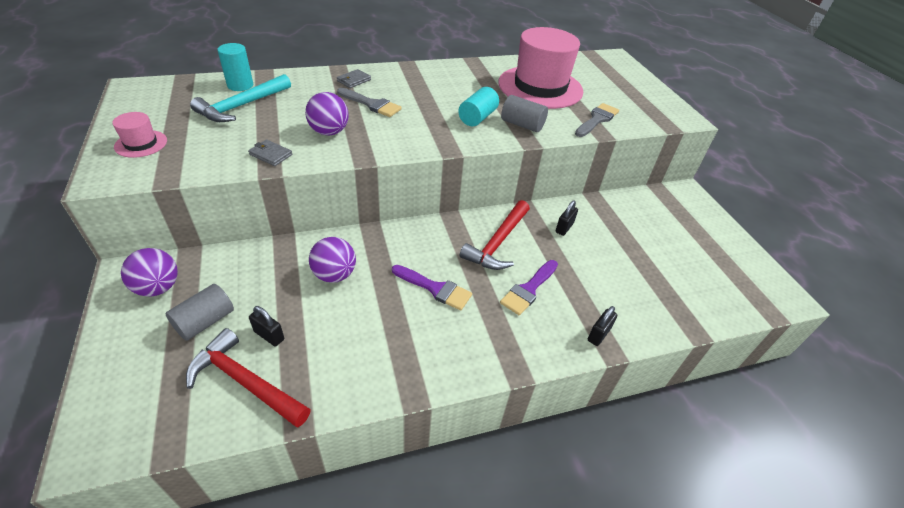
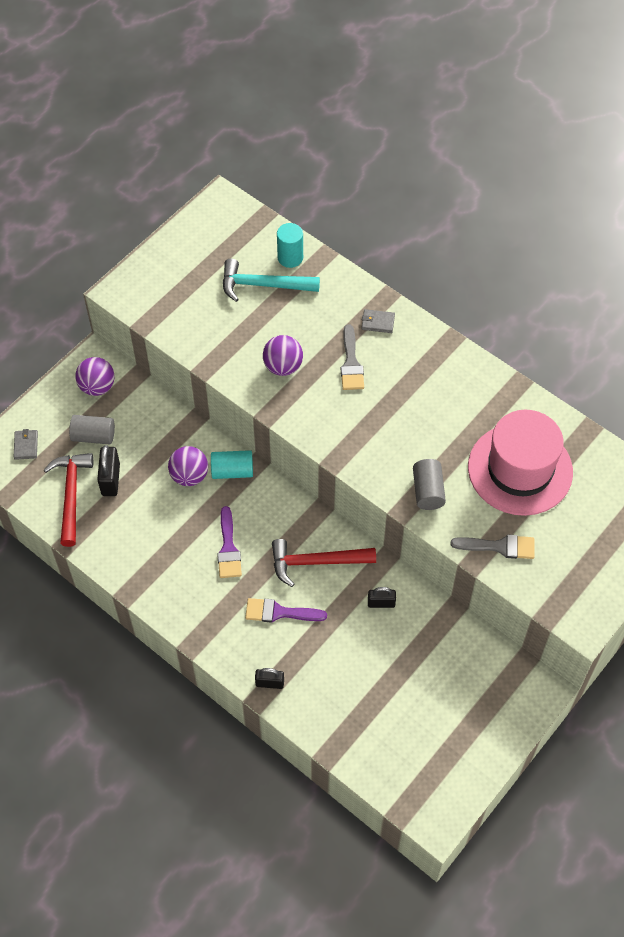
camera: 60 degrees right, 15 degrees up
pink hat [112,112,167,158] -> none
grey wallet [248,140,292,166] -> grey wallet moved to [14,429,38,460]
black padlock [249,306,284,346] -> black padlock [97,445,120,496], size x1.56
turquoise cylinder [458,87,499,126] -> turquoise cylinder moved to [211,450,253,479]

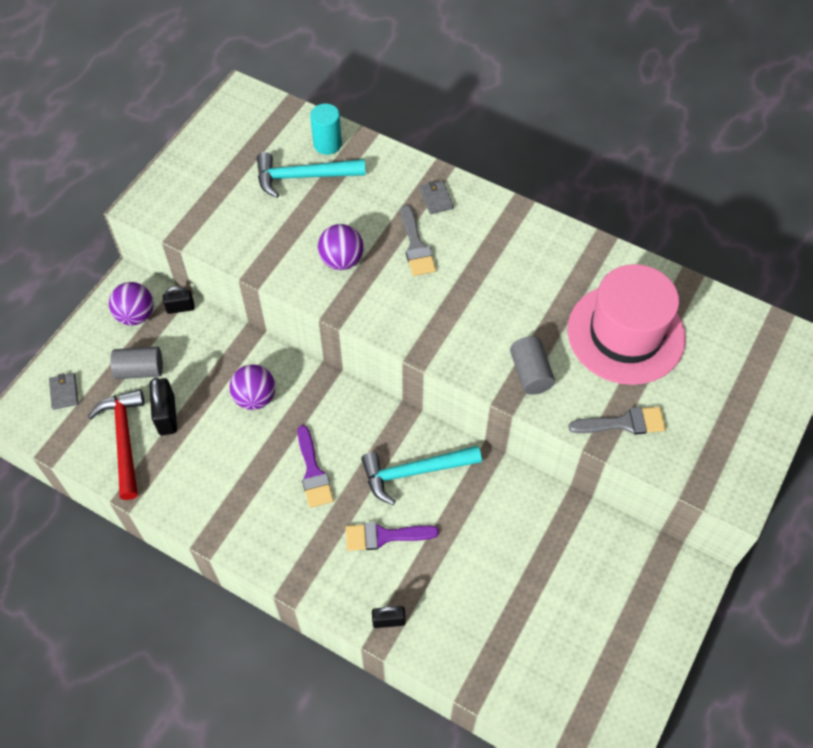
camera: 10 degrees left, 0 degrees up
turquoise cylinder [211,450,253,479] -> none
red hammer [272,539,376,587] -> turquoise hammer [361,446,482,505]
grey wallet [361,309,395,333] -> grey wallet turned 75 degrees clockwise [420,181,454,214]
black padlock [368,587,396,608] -> black padlock moved to [163,286,195,314]

